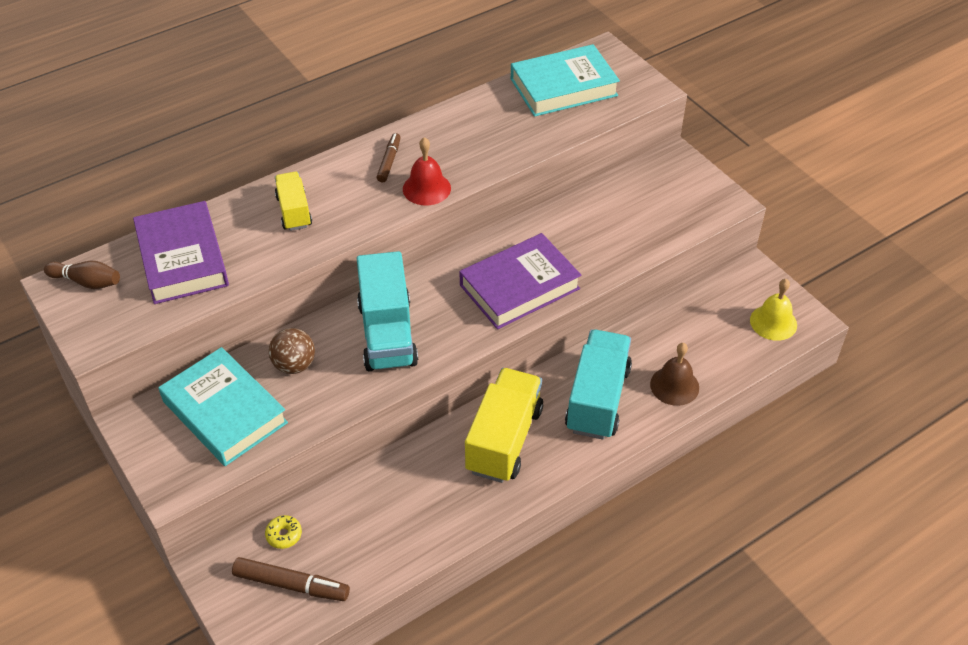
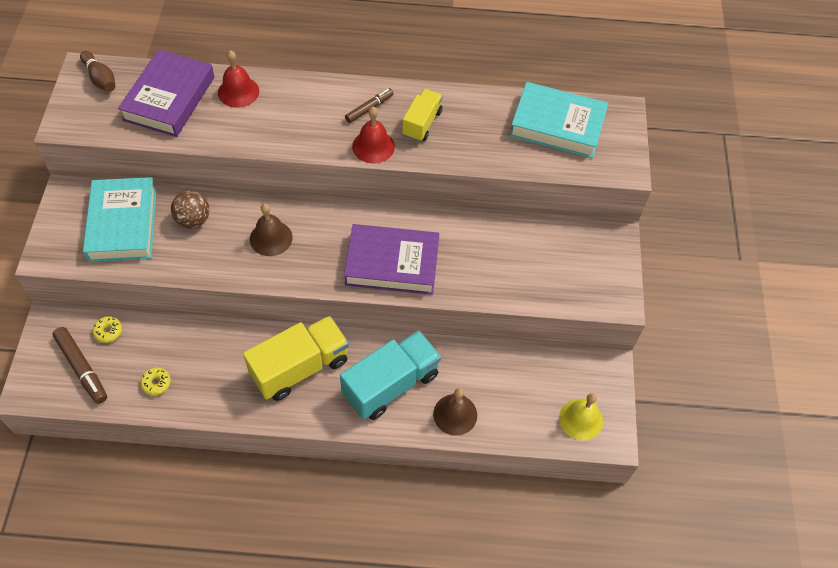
camera: 35 degrees right, 10 degrees up
yellow truck [275,172,312,231] -> yellow truck moved to [402,89,443,142]
turquoise truck [357,251,418,371] -> brown bell [250,204,293,256]
none -> yellow donut [140,368,171,395]
none -> red bell [218,50,259,108]

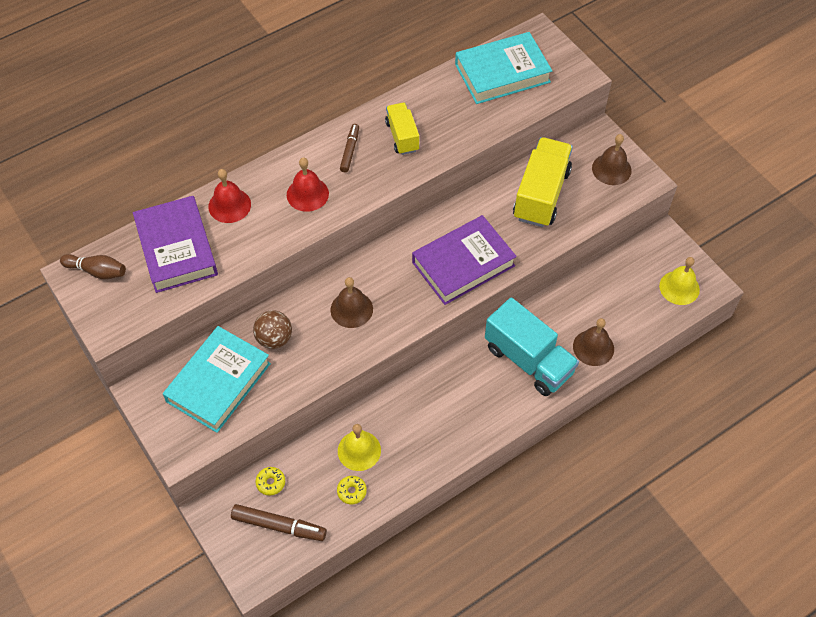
camera: 35 degrees left, 0 degrees up
turquoise book [83,177,157,262] -> turquoise book turned 75 degrees clockwise [163,326,271,433]
yellow truck [243,316,349,401] -> yellow truck moved to [513,137,573,227]
turquoise truck [340,331,441,420] -> turquoise truck turned 120 degrees clockwise [485,297,579,396]
red bell [352,107,395,163] -> red bell moved to [287,157,329,212]
none -> yellow bell [338,424,381,471]
none -> brown bell [592,134,632,185]

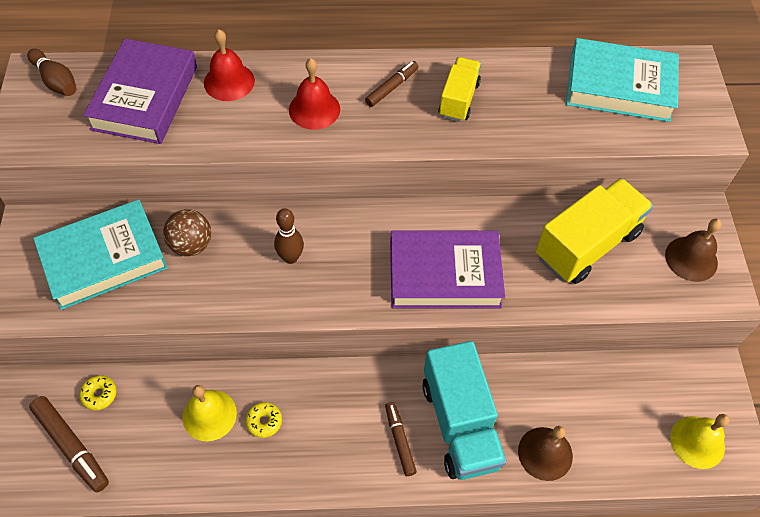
camera: 30 degrees right, 0 degrees up
brown bell [330,277,373,328] -> brown bowling pin [274,208,304,264]
yellow donut [337,476,367,504] -> yellow donut moved to [245,402,282,438]
none -> brown marker [385,402,417,476]

